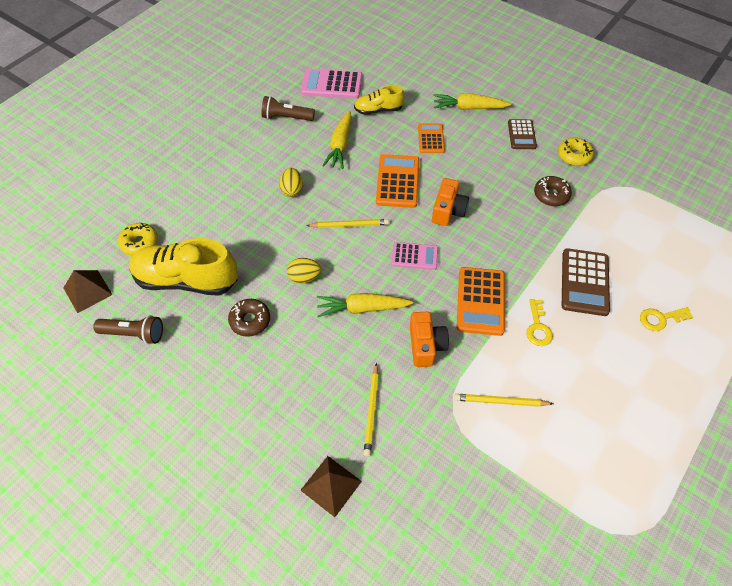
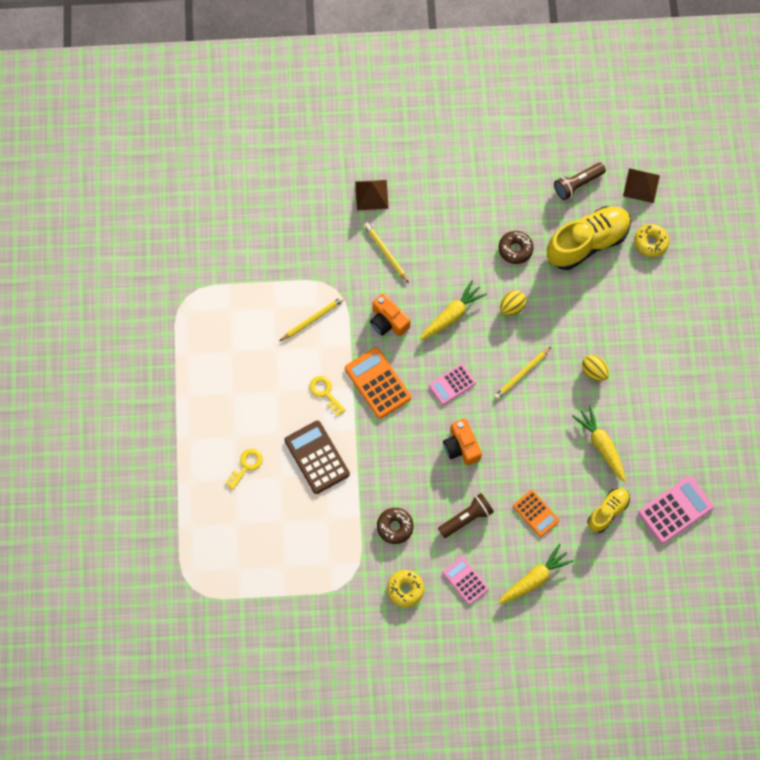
camera: 140 degrees right, 15 degrees up
brown flashlight [262,96,315,121] -> brown flashlight moved to [438,493,494,538]
orange calculator [376,154,419,208] -> none
brown calculator [508,119,537,149] -> pink calculator [443,557,489,605]

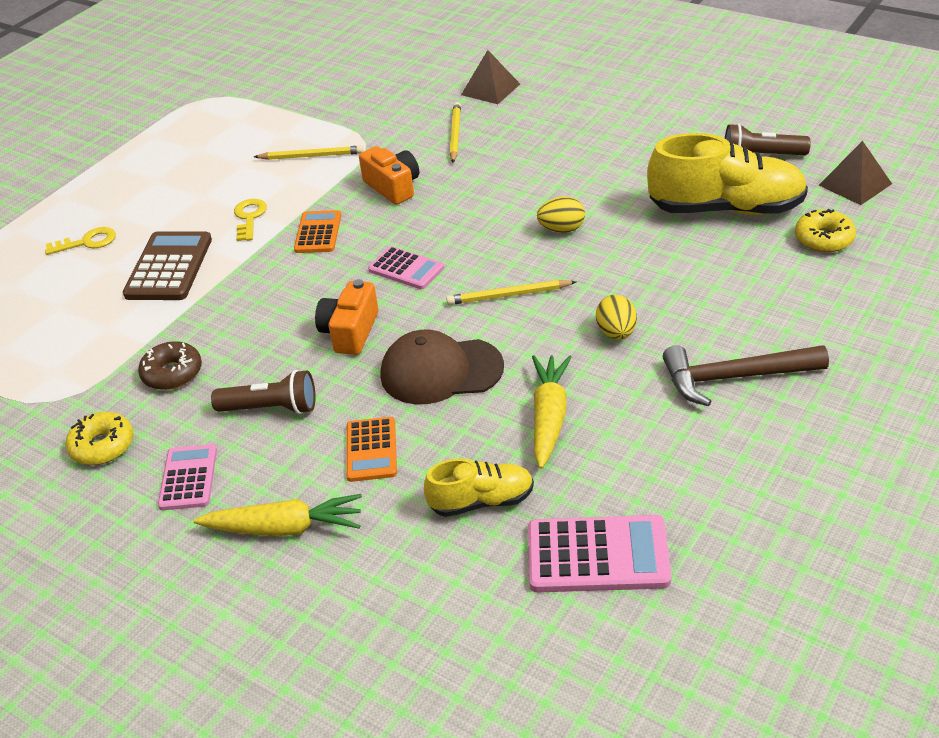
camera: 40 degrees right, 30 degrees down
orange calculator [345,347,411,419] -> orange calculator [294,210,341,253], size x0.64
orange camera [370,293,410,336] -> orange camera turned 150 degrees clockwise [359,146,419,205]
yellow carrot [420,280,487,340] -> none
pink calculator [429,364,476,405] -> pink calculator turned 150 degrees counterclockwise [368,246,444,289]
brown donut [499,231,534,264] -> none
none -> brown cap [381,330,504,404]
none -> brown hammer [663,345,829,406]

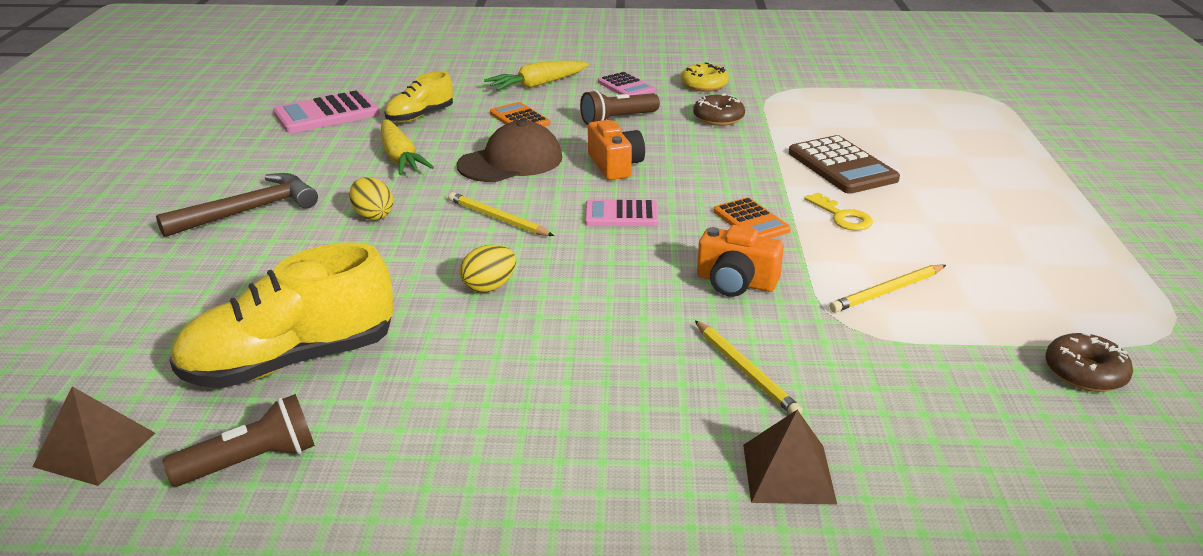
camera: 145 degrees right, 10 degrees down
yellow key [45,227,116,255] -> none
yellow pencil [446,280,576,305] -> yellow pencil turned 105 degrees counterclockwise [448,192,554,236]
yellow donut [795,209,856,253] -> none
none -> brown donut [1045,332,1133,392]

